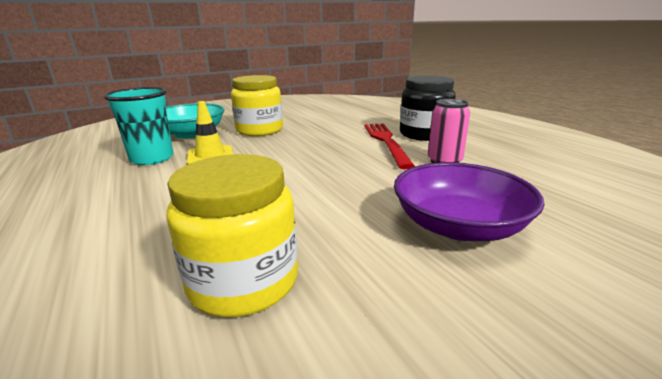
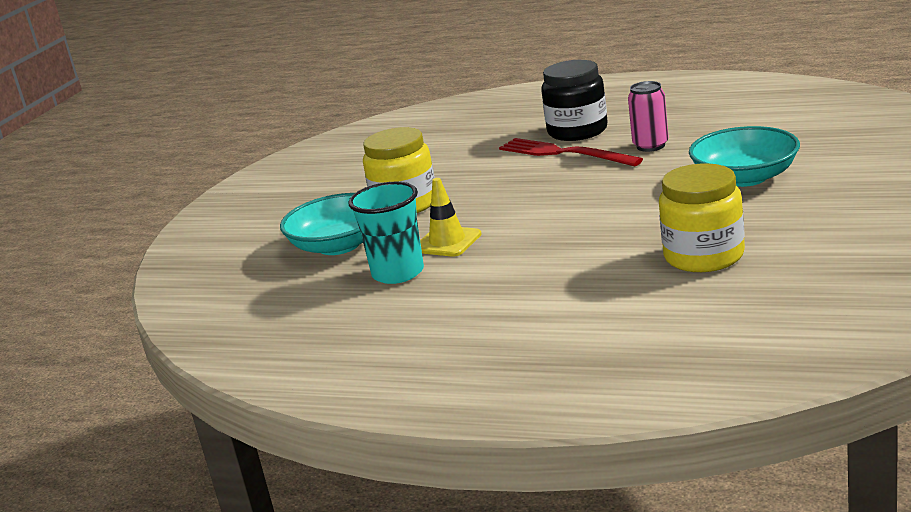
camera: 40 degrees left, 0 degrees up
purple bowl [394,162,544,241] -> turquoise bowl [689,126,800,187]

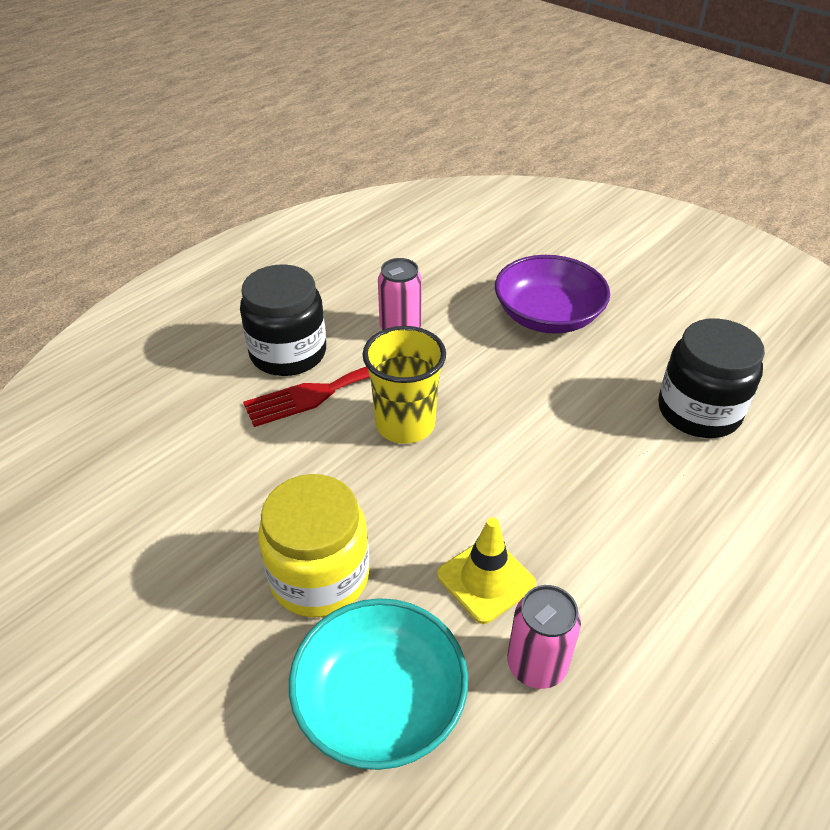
camera: 70 degrees left, 20 degrees up
turquoise cup [348,182,424,284] -> pink can [507,585,581,689]
yellow jar [659,163,745,272] -> black jar [658,318,765,438]
turquoise bowl [689,126,800,187] -> purple bowl [495,255,610,334]
none -> yellow cup [363,326,446,444]

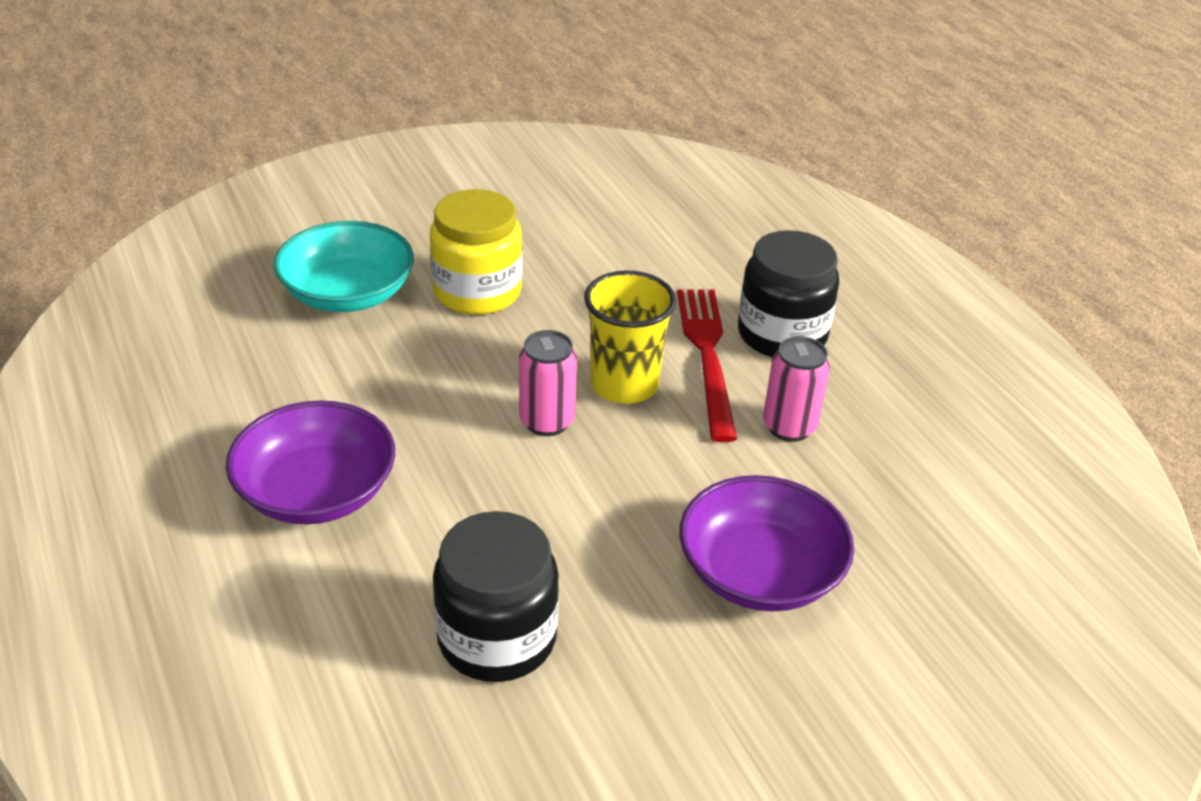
camera: 110 degrees right, 5 degrees down
yellow traffic cone [437,518,537,624] -> none
pink can [507,585,581,689] -> pink can moved to [519,330,577,436]
none -> purple bowl [226,400,395,525]

